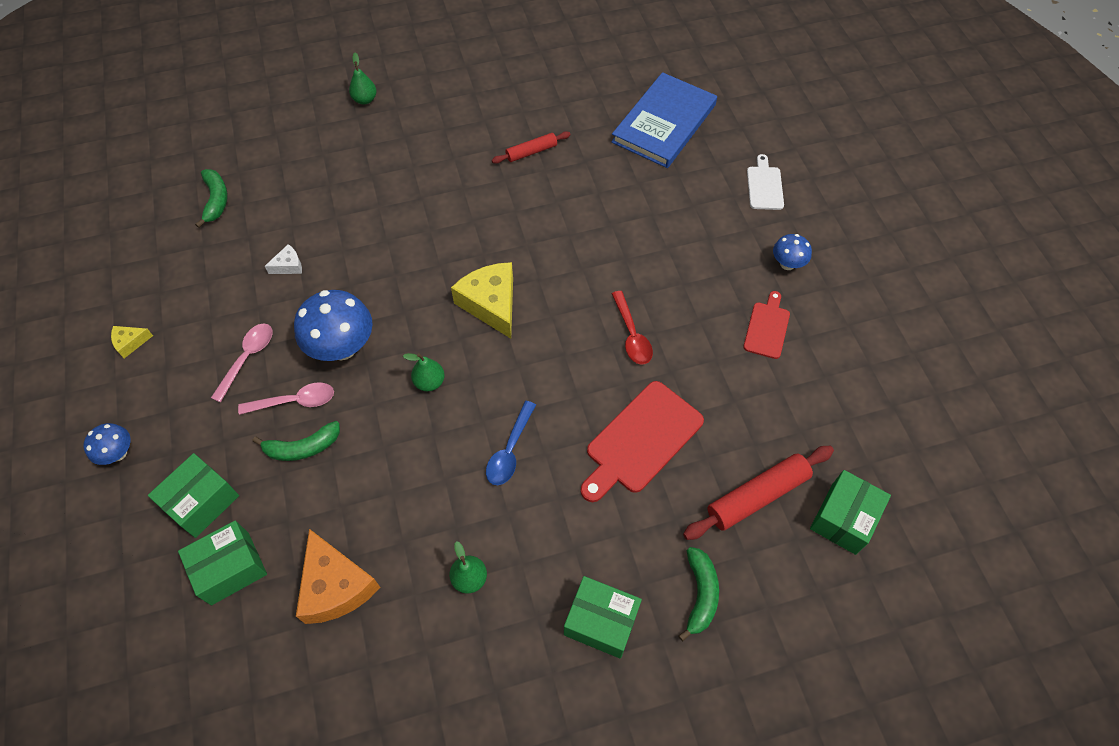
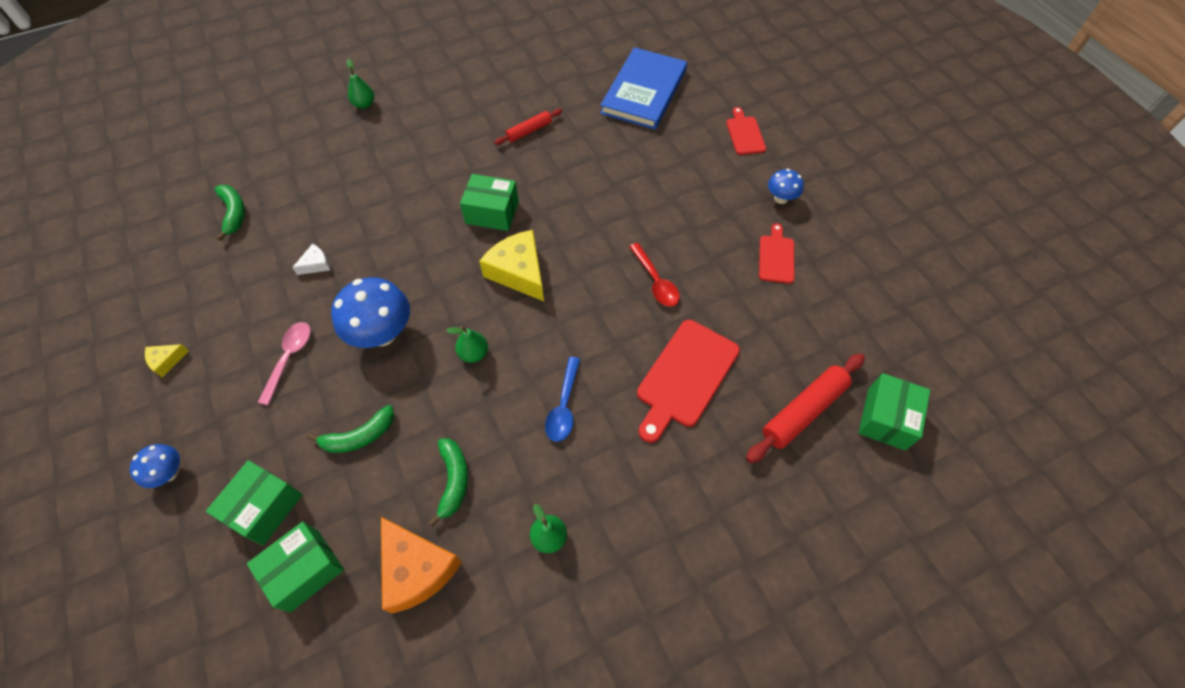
camera: 10 degrees left, 0 degrees up
pink spoon [238,382,334,415] -> none
green box [564,576,642,659] -> green box moved to [460,174,519,231]
green banana [678,547,719,641] -> green banana moved to [429,438,468,526]
white cutting board [747,154,784,210] -> red cutting board [726,107,766,155]

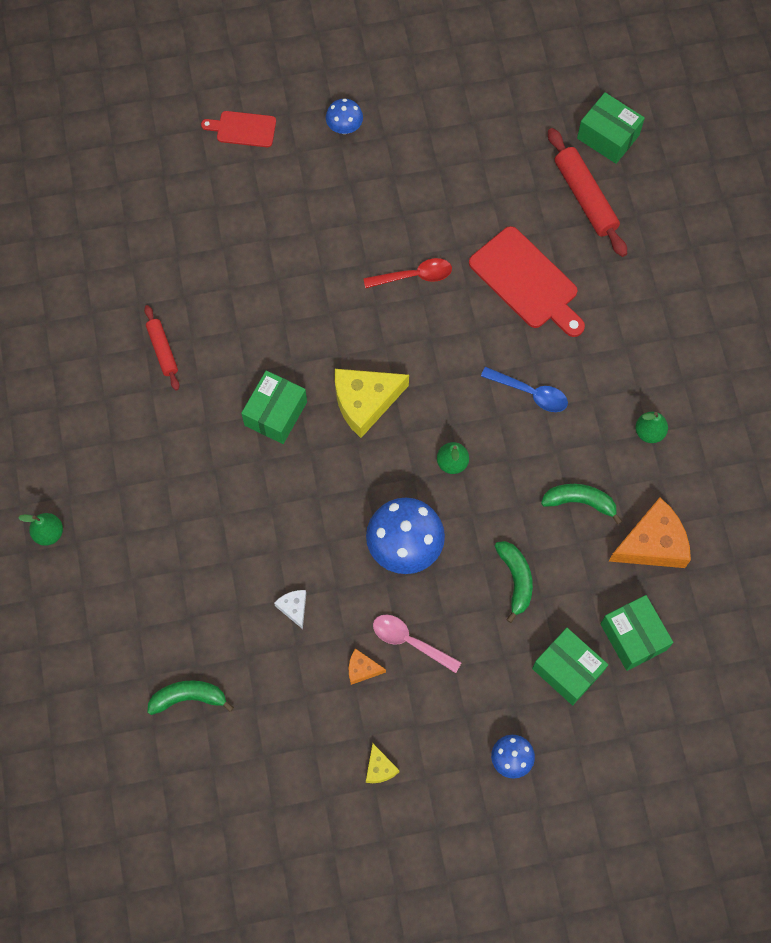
camera: 75 degrees left, 10 degrees up
blue book [600,47,687,130] -> none
red cutting board [759,223,795,284] -> none
none -> orange cheese [349,648,386,685]

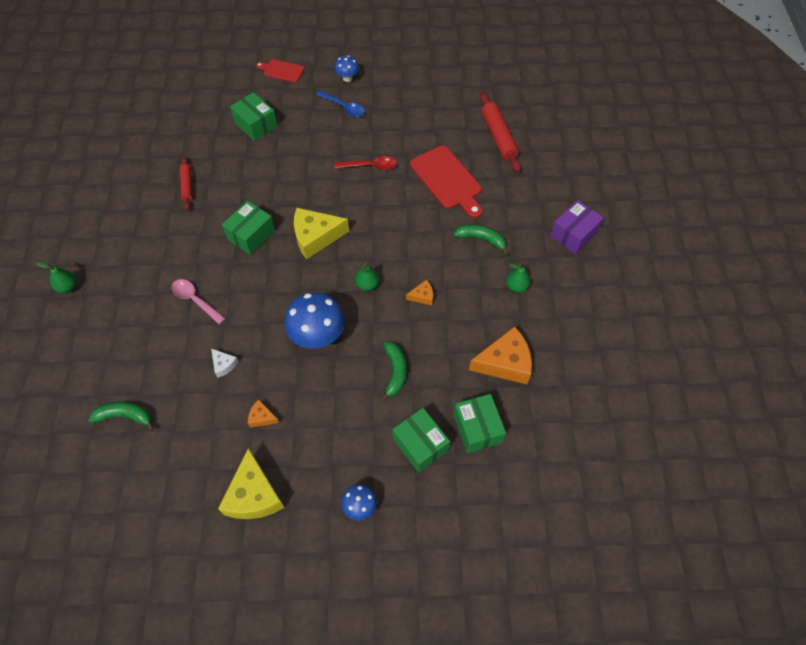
camera: 10 degrees right, 10 degrees down
white cheese [274,590,306,629] -> white cheese turned 150 degrees clockwise [211,348,239,378]
yellow cheese [366,743,399,783] -> yellow cheese [218,448,285,519], size x2.10
pink spoon [373,614,462,673] -> pink spoon moved to [171,279,226,325]
blue spoon [481,367,568,412] -> blue spoon moved to [316,90,365,117]
green banana [541,484,622,525] -> green banana moved to [454,224,509,255]
green box [577,92,645,164] -> green box moved to [230,92,278,141]
none -> orange cheese [406,280,433,305]
none -> purple box [550,200,604,254]

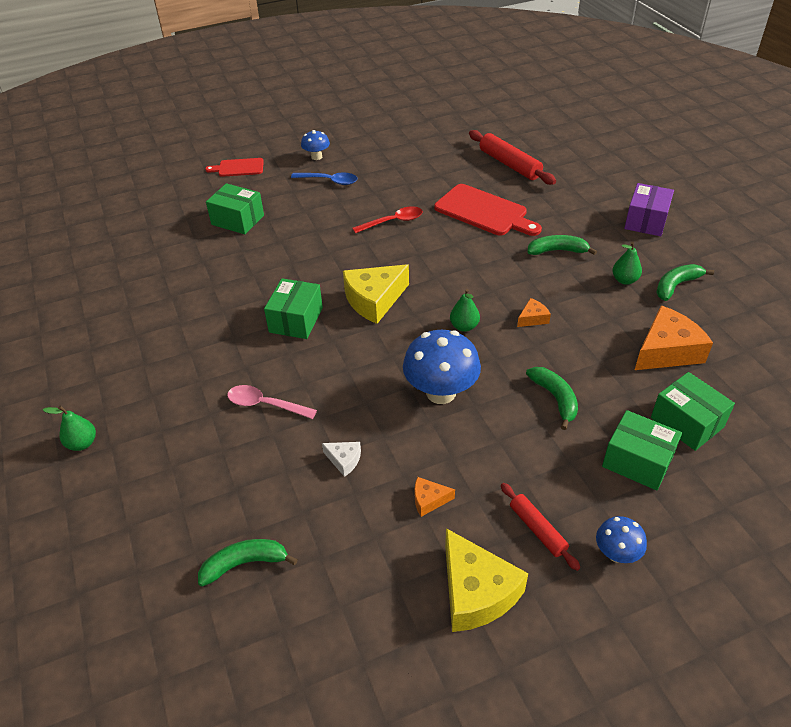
camera: 20 degrees left, 15 degrees down
red rolling pin [180,157,193,210] -> red rolling pin moved to [501,483,580,571]
none -> green banana [656,264,714,301]

